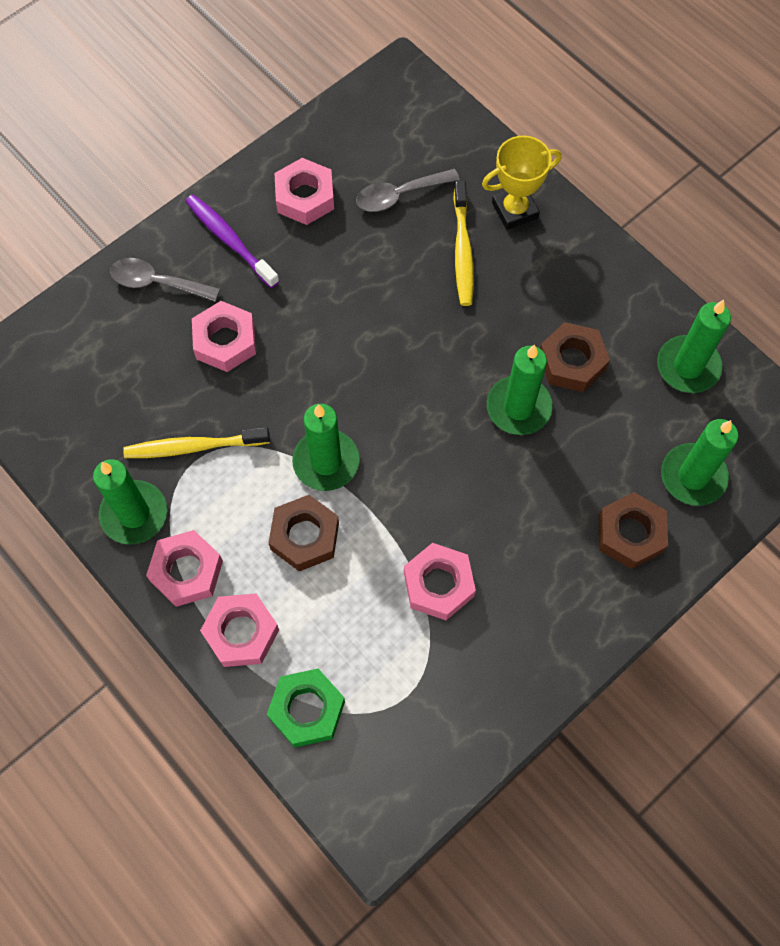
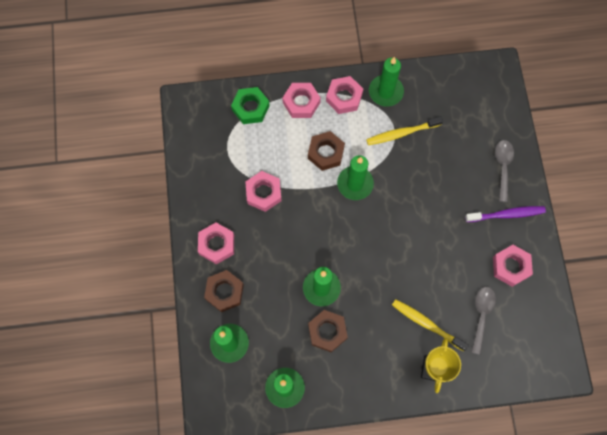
camera: 125 degrees right, 5 degrees up
grey spoon [110,258,220,302] -> grey spoon turned 45 degrees counterclockwise [495,140,514,202]
yellow toothbrush [123,427,270,458] -> yellow toothbrush turned 135 degrees counterclockwise [366,116,443,145]
pink nut [192,301,256,372] -> pink nut moved to [198,223,234,264]

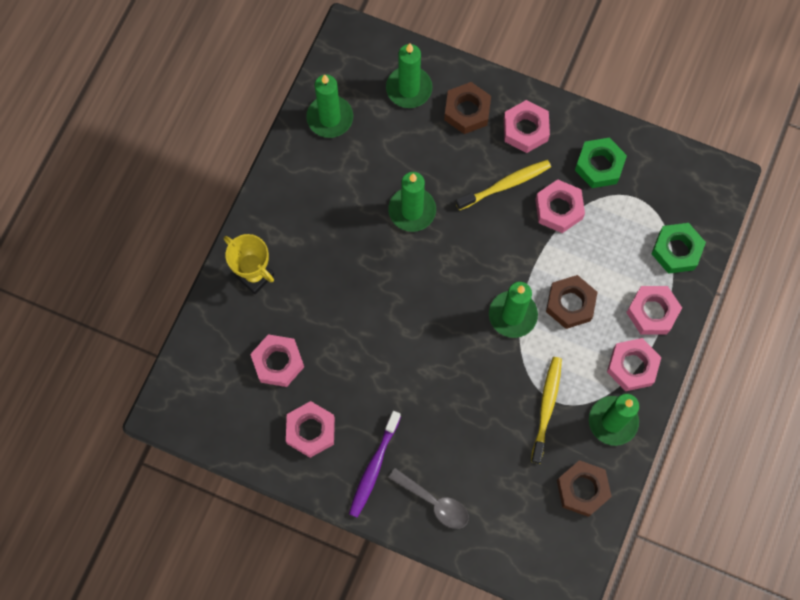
camera: 120 degrees right, 0 degrees up
brown nut [308,310,348,352] -> brown nut moved to [557,460,612,517]
yellow toothbrush [392,299,469,351] -> yellow toothbrush moved to [456,160,551,210]
grey spoon [471,287,496,355] -> pink nut [250,334,304,387]
none -> green nut [575,138,627,188]

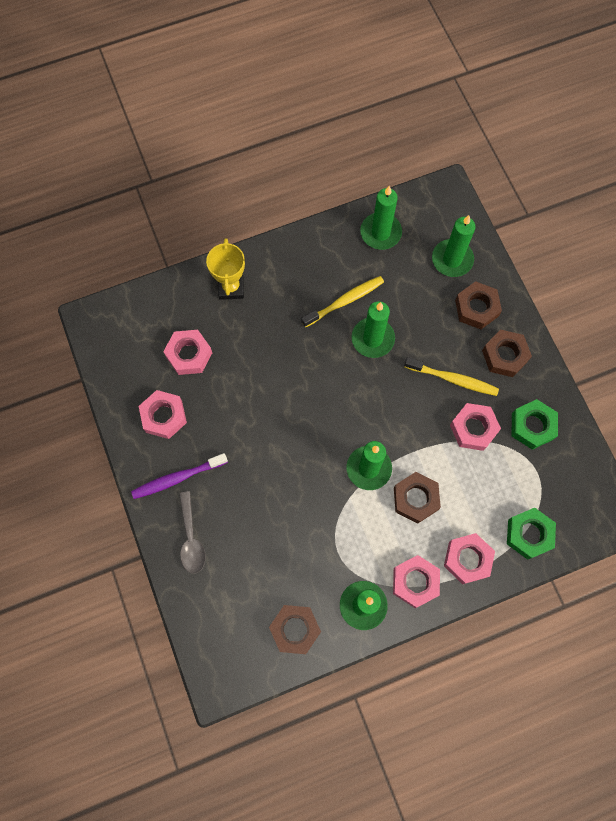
camera: 45 degrees right, 0 degrees up
pink nut [504,100,550,153] -> brown nut [482,329,532,377]
yellow toothbrush [531,357,562,464] -> yellow toothbrush moved to [301,276,384,327]

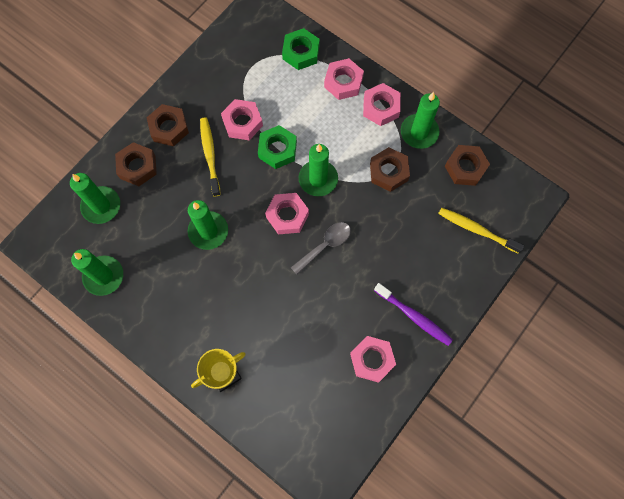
camera: 120 degrees left, 0 degrees up
pink nut [163,330,212,375] -> pink nut moved to [265,193,309,234]
grey spoon [179,491,206,574] -> grey spoon moved to [291,222,351,274]
yellow toothbrush [301,276,384,327] -> yellow toothbrush moved to [438,207,524,254]
brown nut [394,472,441,523] -> brown nut moved to [370,147,410,192]
green nut [512,399,558,450] -> green nut moved to [258,125,297,169]

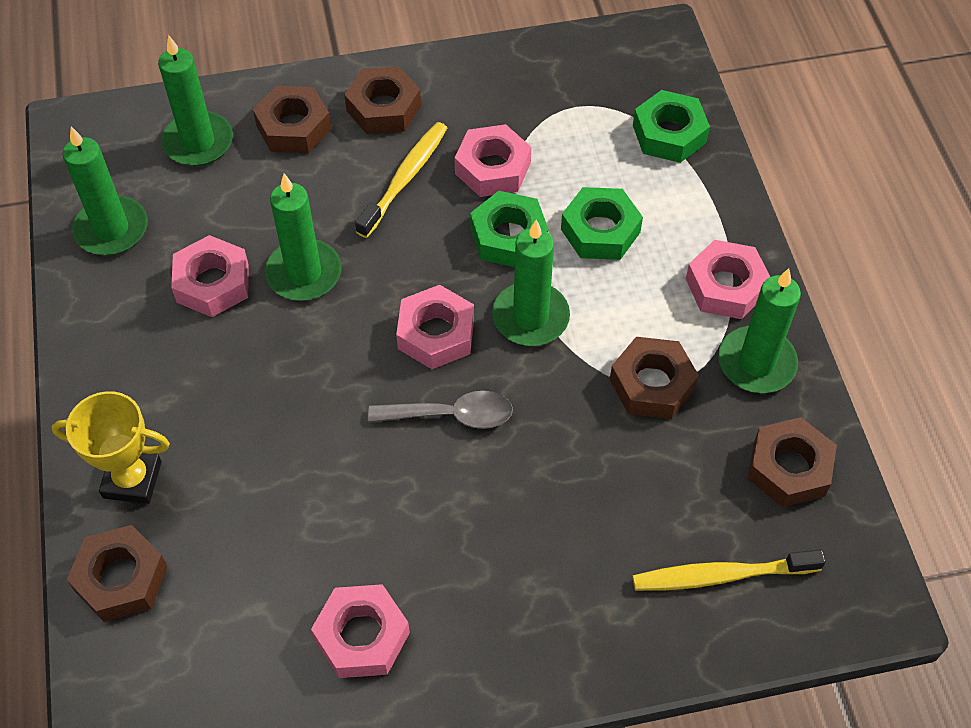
camera: 40 degrees right, 15 degrees down
pink nut [324,58,364,100] -> pink nut moved to [171,235,249,317]
purple toothbrush [374,283,453,346] -> none
yellow toothbrush [438,207,524,254] -> yellow toothbrush turned 75 degrees counterclockwise [632,549,826,591]
none -> brown nut [67,525,167,622]
none -> green nut [561,187,643,260]

